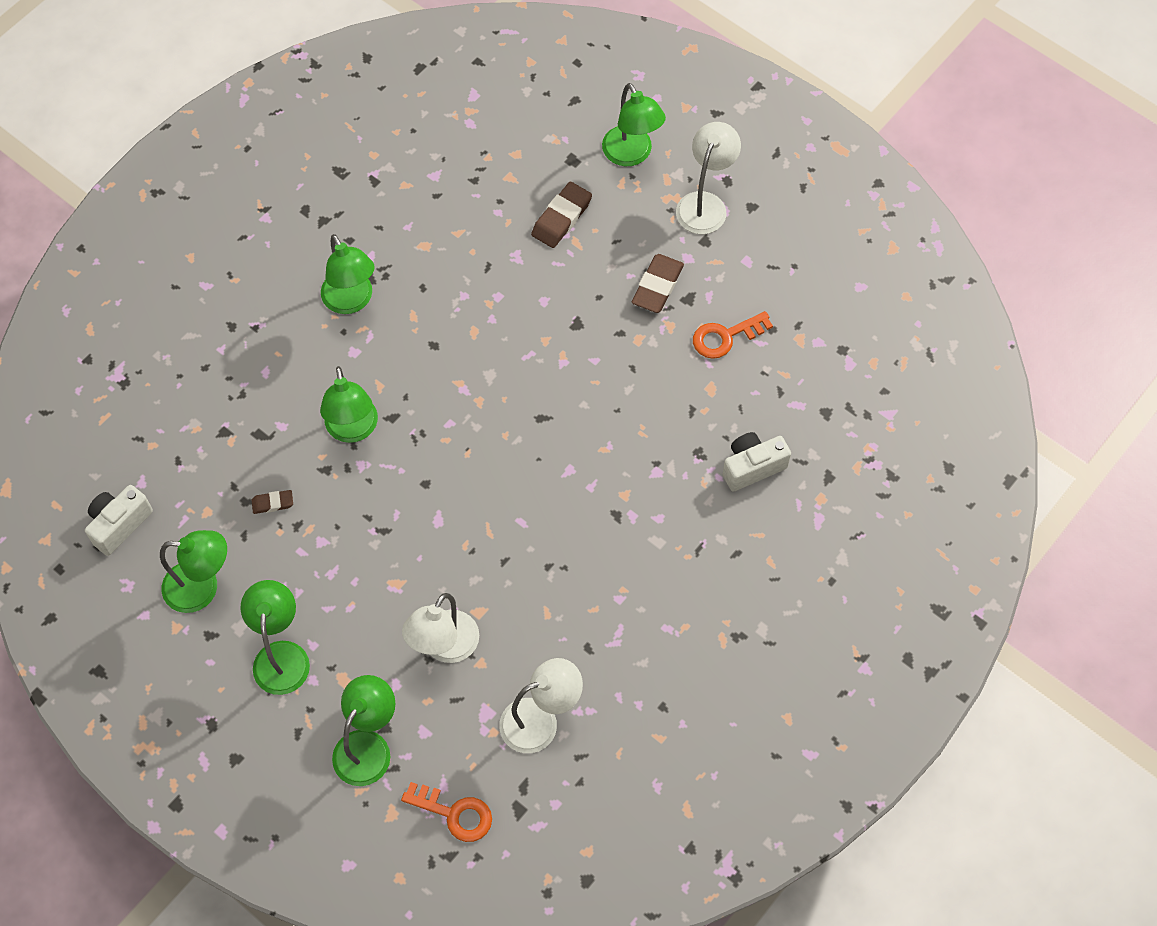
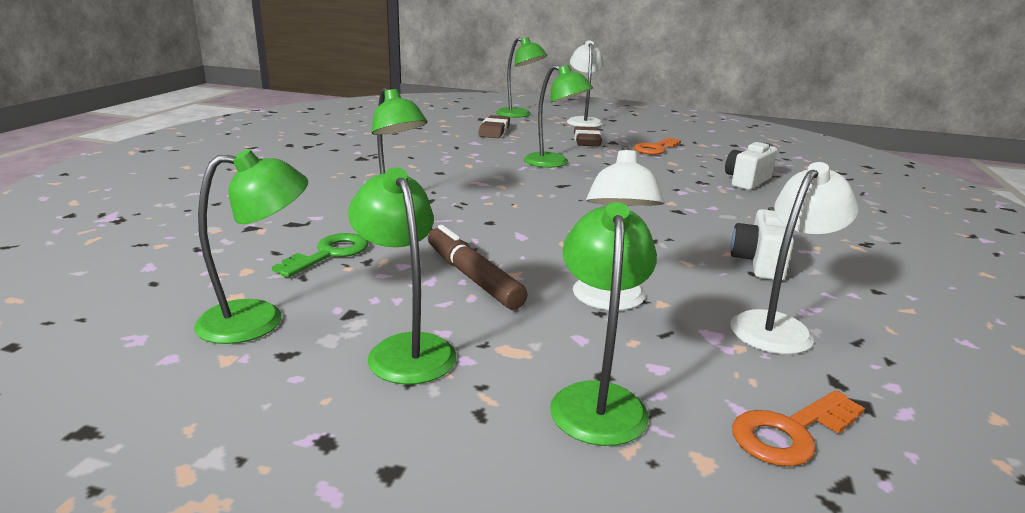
camera: 25 degrees left, 40 degrees down
white camera [85,485,153,556] -> white camera moved to [731,207,794,280]
brown eraser [252,490,293,514] -> green key [272,233,368,278]
green lamp [321,234,374,314] -> green lamp moved to [524,65,593,168]
orange key [401,782,492,842] -> orange key turned 150 degrees clockwise [732,390,865,466]
none -> brown marker [428,225,527,310]

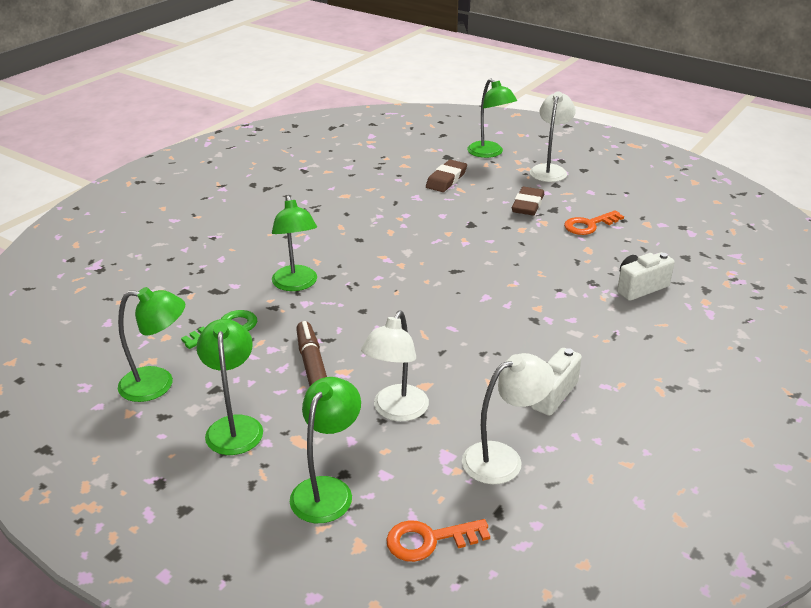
camera: 20 degrees right, 10 degrees up
green lamp [524,65,593,168] -> none

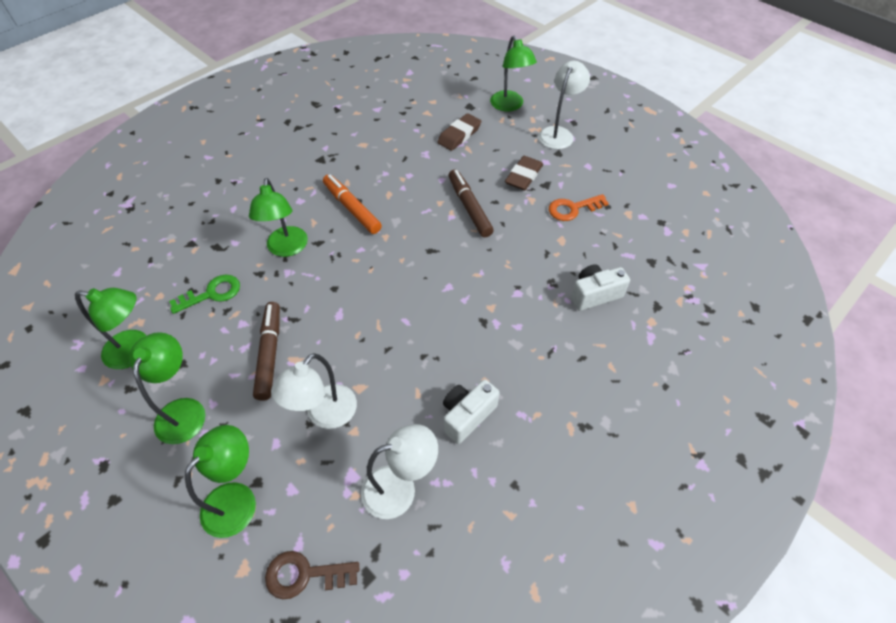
camera: 10 degrees right, 20 degrees up
orange key [386,519,490,562] -> brown key [265,551,359,599]
none -> orange marker [323,174,382,234]
none -> brown marker [449,169,494,237]

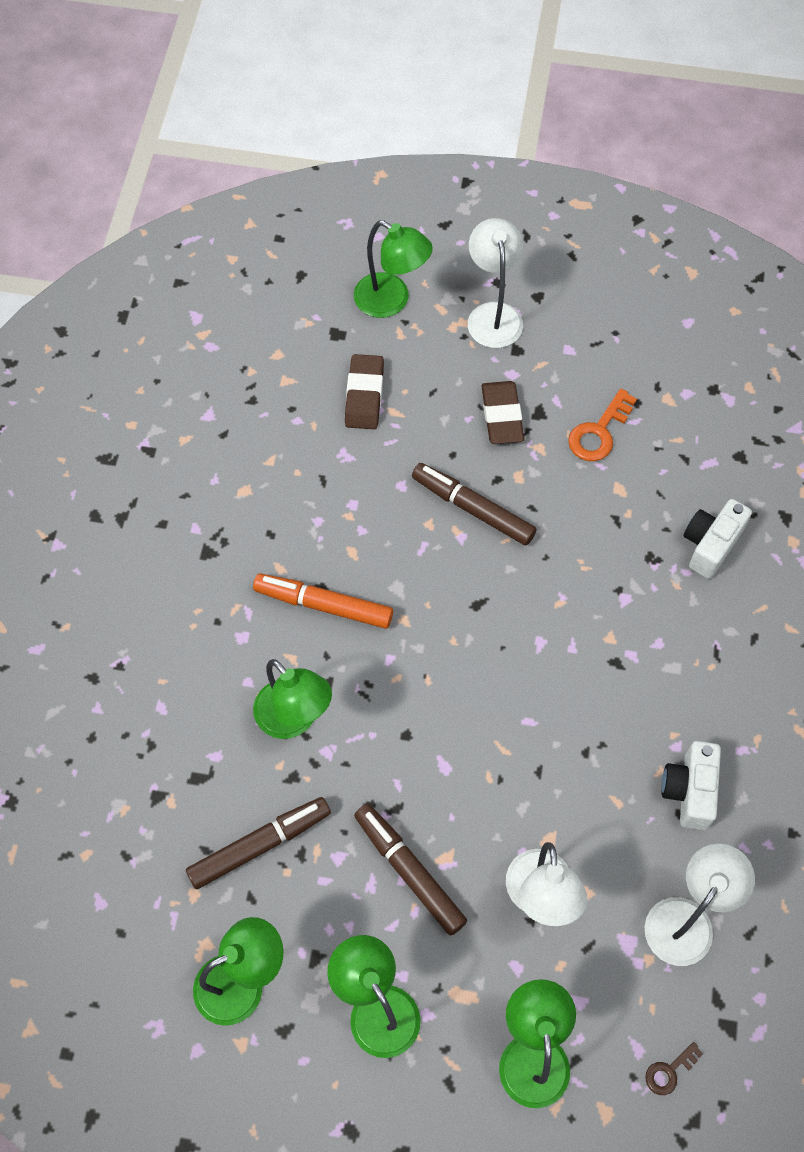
camera: 35 degrees left, 10 degrees up
green key [169,274,240,314] -> brown marker [186,797,331,889]
brown key [265,551,359,599] -> brown key [645,1042,703,1095], size x0.58

